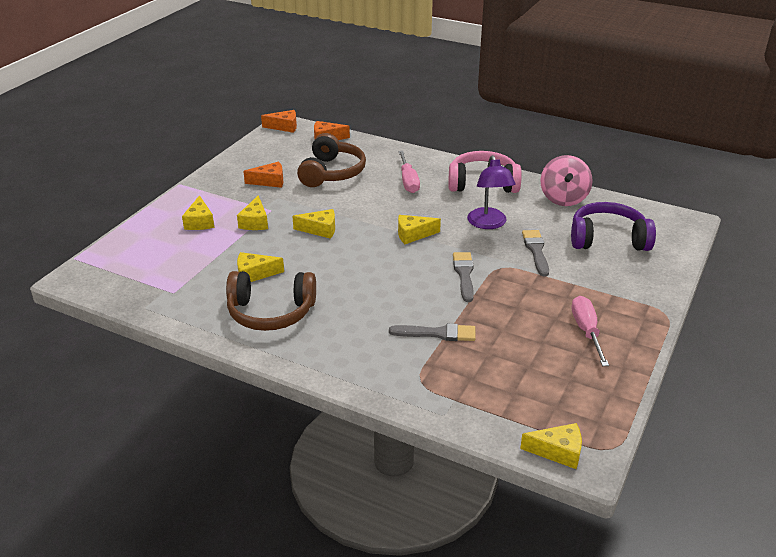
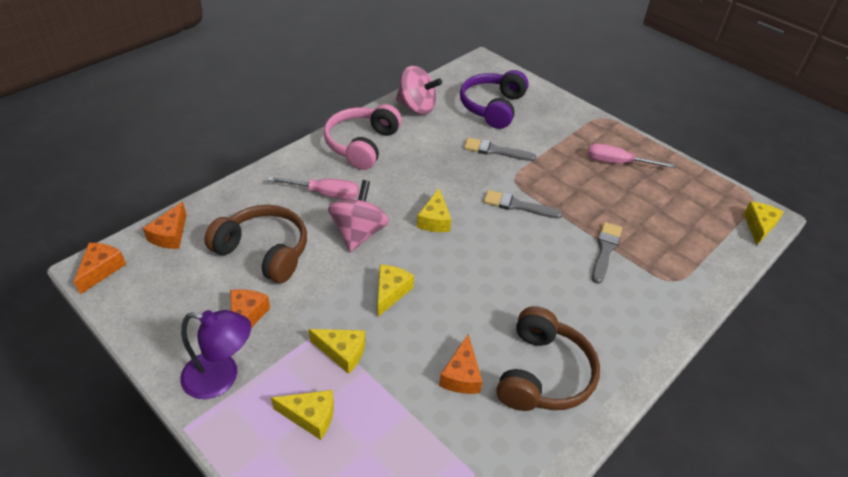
camera: 75 degrees left, 10 degrees up
yellow cheese [237,252,284,282] -> orange cheese [439,334,483,394]
purple lamp [467,155,516,229] -> purple lamp moved to [180,310,251,399]
none -> pink spinning top [328,180,389,252]

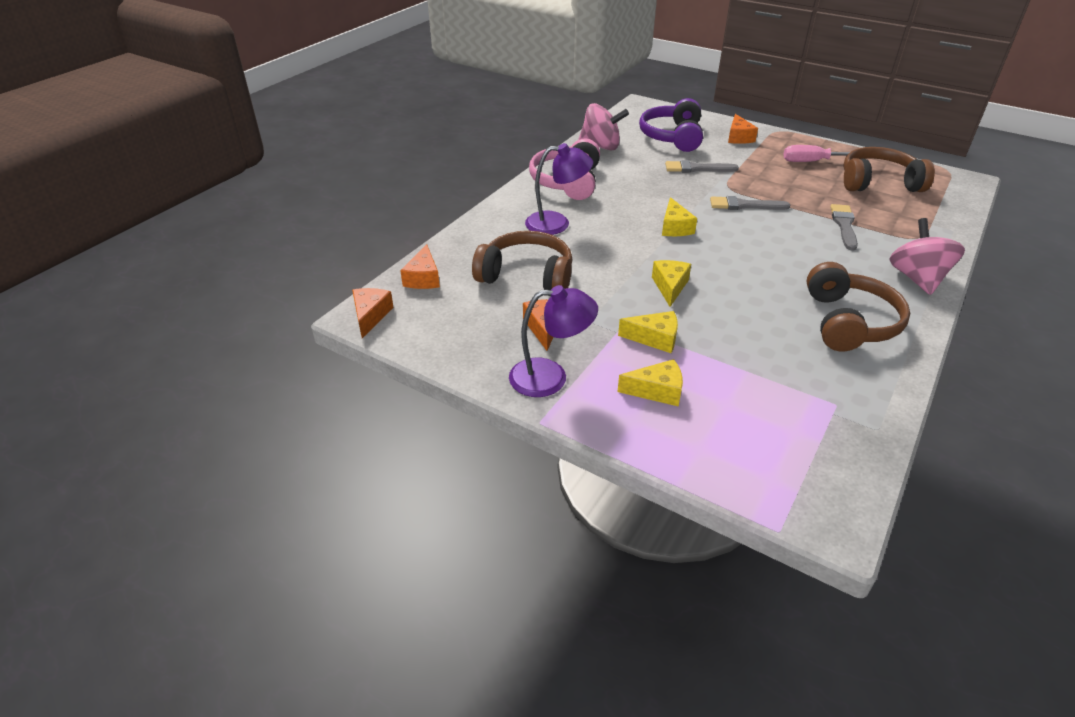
camera: 10 degrees left, 5 degrees down
pink screwdriver [268,176,359,199] -> purple lamp [525,143,593,235]
pink spinning top [328,180,389,252] -> pink spinning top moved to [889,218,965,295]
orange cheese [439,334,483,394] -> orange cheese moved to [728,114,758,144]
yellow cheese [744,202,784,246] -> none
none -> brown headphones [843,147,935,192]

